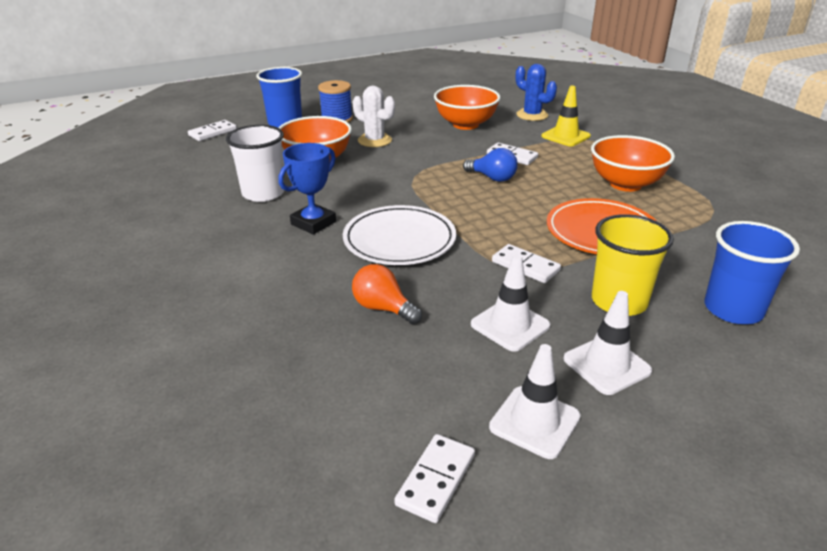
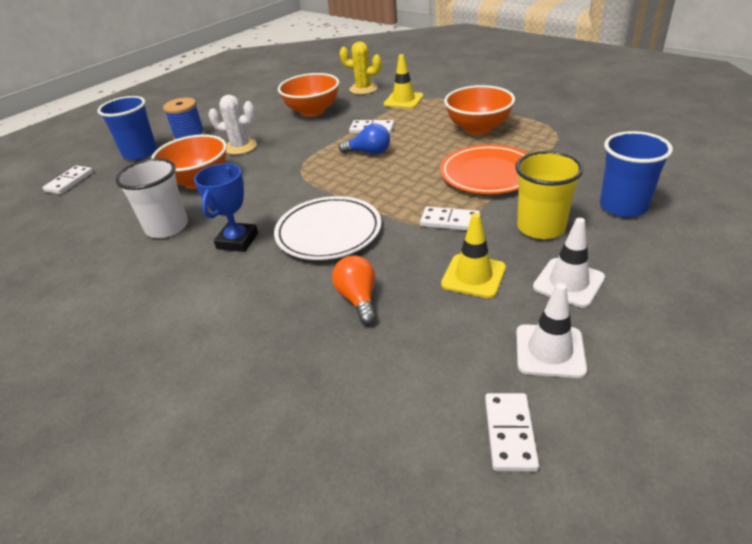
camera: 20 degrees left, 5 degrees up
orange light bulb [352,264,422,324] -> orange light bulb turned 60 degrees clockwise [332,256,376,325]
white traffic cone [471,254,550,352] -> yellow traffic cone [441,213,506,298]
blue cactus [516,64,557,121] -> yellow cactus [340,41,382,94]

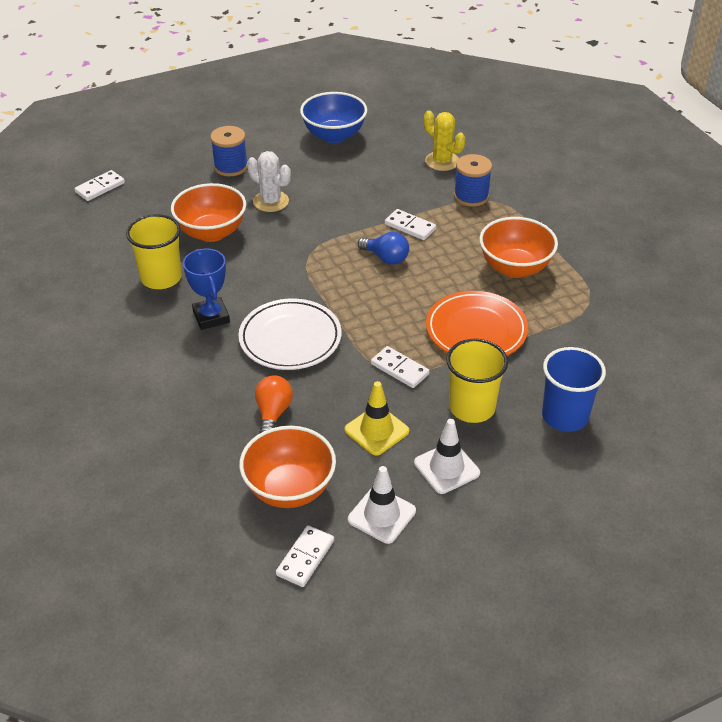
camera: 20 degrees right, 5 degrees up
blue cup [98,96,157,160] -> none
white cup [115,158,188,238] -> yellow cup [126,214,182,289]
blue trophy [194,163,258,252] -> blue trophy turned 60 degrees counterclockwise [183,249,230,330]
orange bowl [278,73,339,117] -> orange bowl moved to [239,426,336,508]
yellow traffic cone [384,54,424,108] -> blue spool [454,154,492,207]
none -> blue bowl [300,92,367,143]

